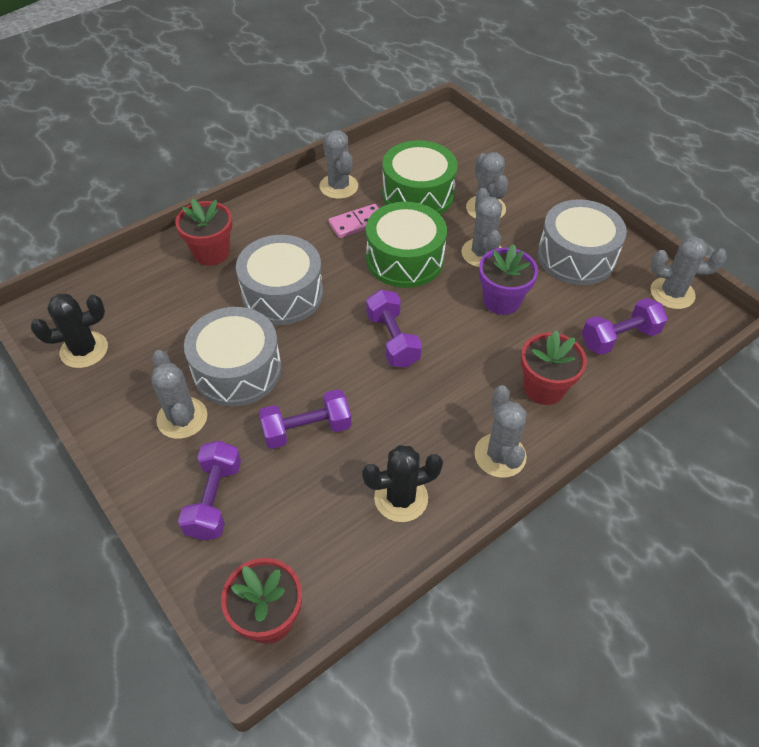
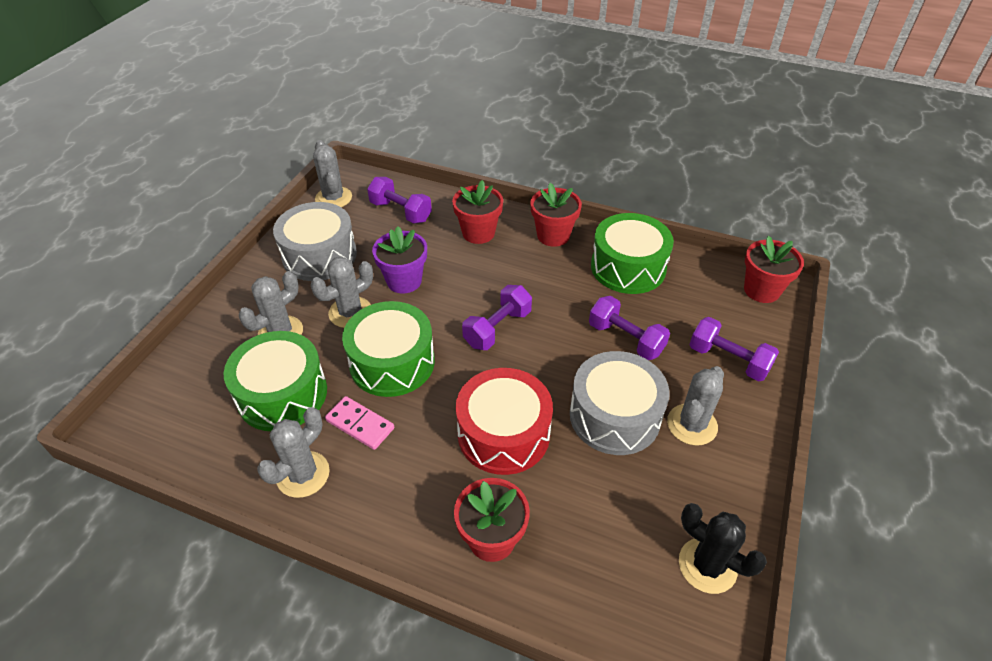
camera: 120 degrees left, 5 degrees down
purple dumbbell [178,441,241,541] -> purple dumbbell turned 60 degrees clockwise [689,317,779,382]
grey drum [236,235,323,325] -> red drum [456,368,553,475]
black cactus [362,445,443,522] -> green drum [591,213,674,294]
grey cactus [474,385,527,478] -> red flower pot [530,183,582,247]

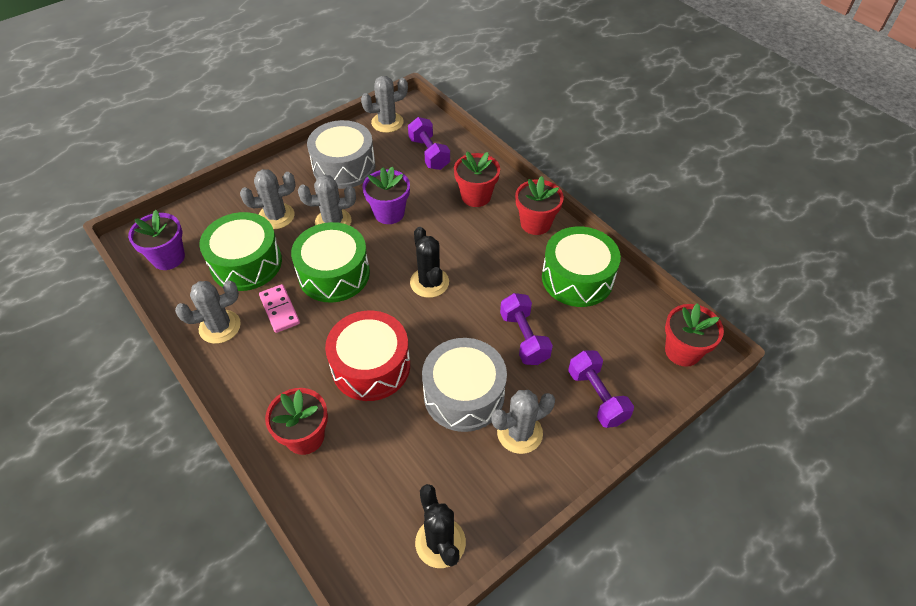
camera: 30 degrees right, 5 degrees up
grey cactus [313,140,352,207] -> grey cactus turned 60 degrees clockwise [361,76,408,133]
purple dumbbell [462,285,532,350] -> black cactus [410,227,449,298]
none -> purple flower pot [128,210,185,270]

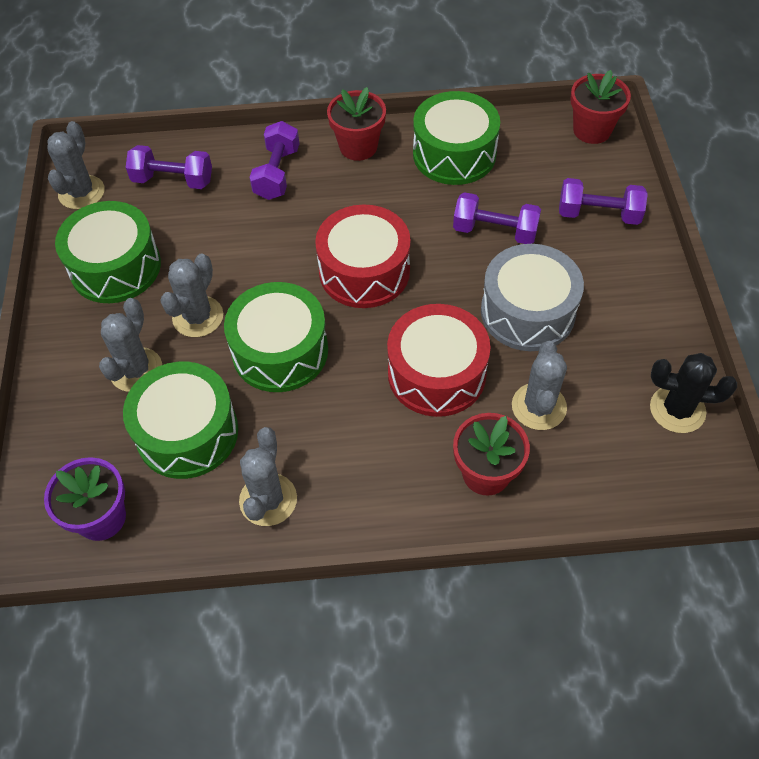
camera: 55 degrees left, 5 degrees up
pink domino [259,284,300,333] -> none
grey drum [307,120,375,189] -> green drum [55,201,161,303]
purple flower pot [362,166,410,224] -> none
black cactus [410,227,449,298] -> red drum [315,204,411,308]
red flower pot [454,152,500,207] -> purple dumbbell [249,121,299,200]
grey cactus [491,390,555,454] -> grey cactus moved to [512,341,567,430]

